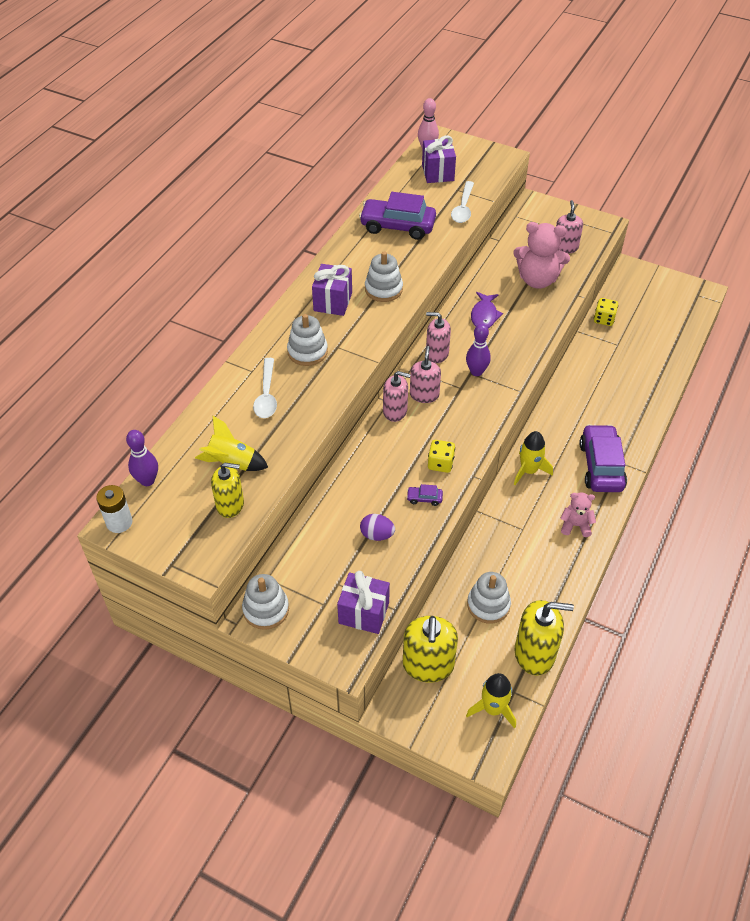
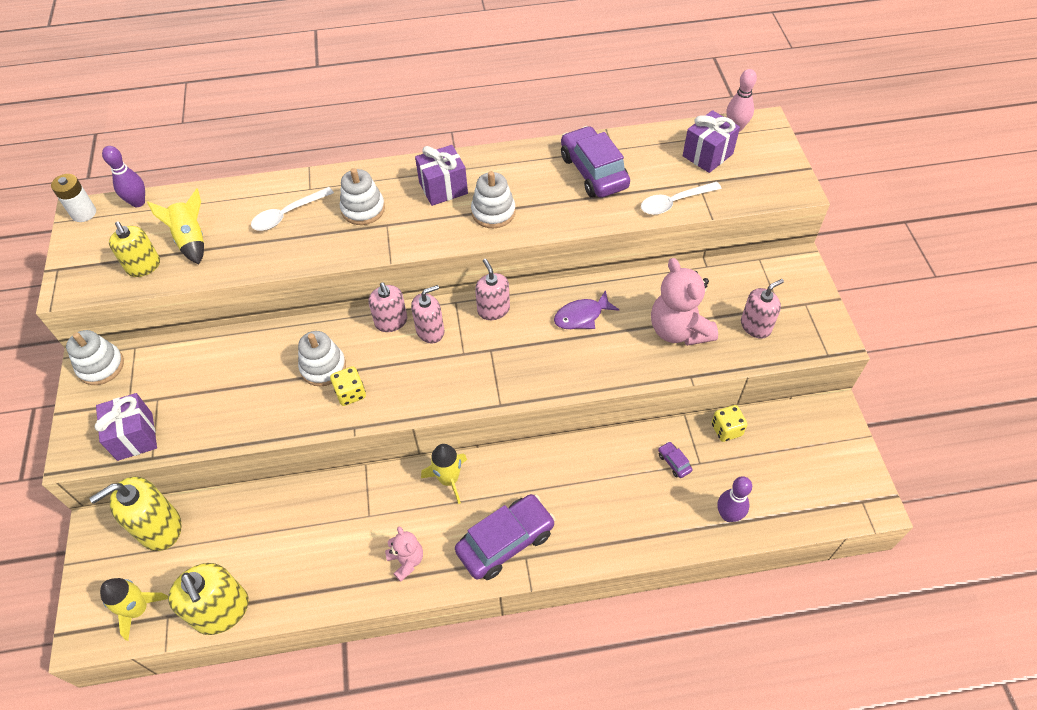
camera: 55 degrees right, 5 degrees up
purple egg [360,514,395,541] -> none
purple car [406,484,443,506] -> purple car moved to [658,441,692,478]
purple bowling pin [466,324,491,376] -> purple bowling pin moved to [718,476,752,522]
white stacking toy [467,572,511,624] -> white stacking toy moved to [298,331,346,387]

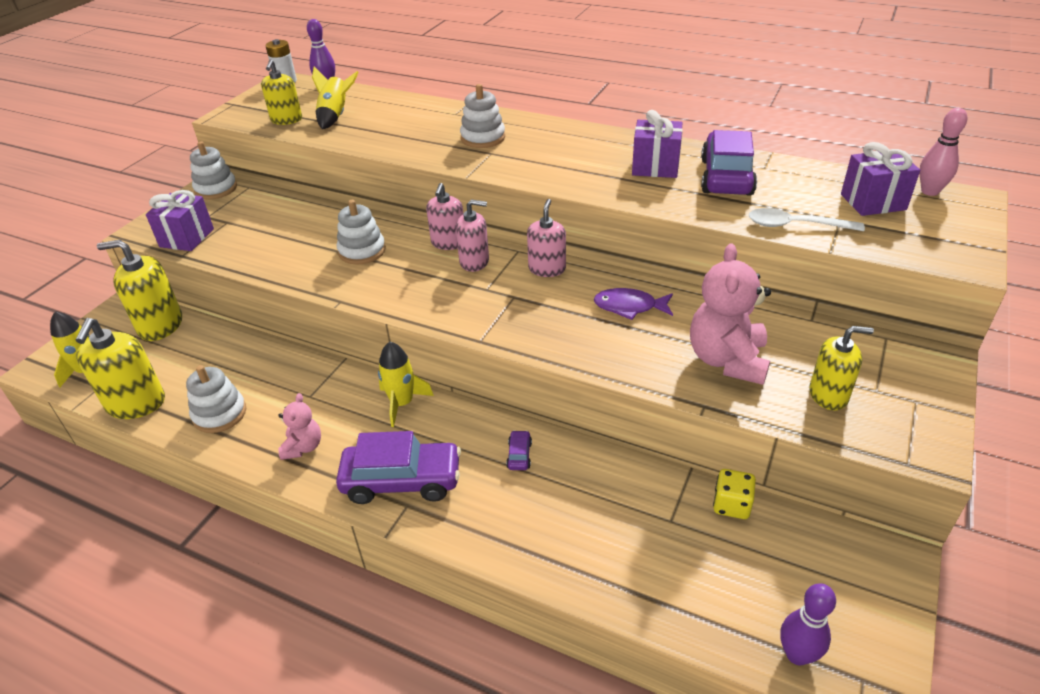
camera: 35 degrees right, 15 degrees down
white spoon [251,187,334,231] -> none
yellow dice [330,366,366,406] -> none
purple gift [415,145,468,206] -> purple gift moved to [632,110,683,178]
white stacking toy [471,171,516,228] -> white stacking toy moved to [186,365,246,433]
purple car [658,441,692,478] -> purple car moved to [506,430,532,470]
purple bowling pin [718,476,752,522] -> purple bowling pin moved to [780,583,836,665]
pink soap dispenser [741,279,784,339] -> yellow soap dispenser [809,326,874,410]

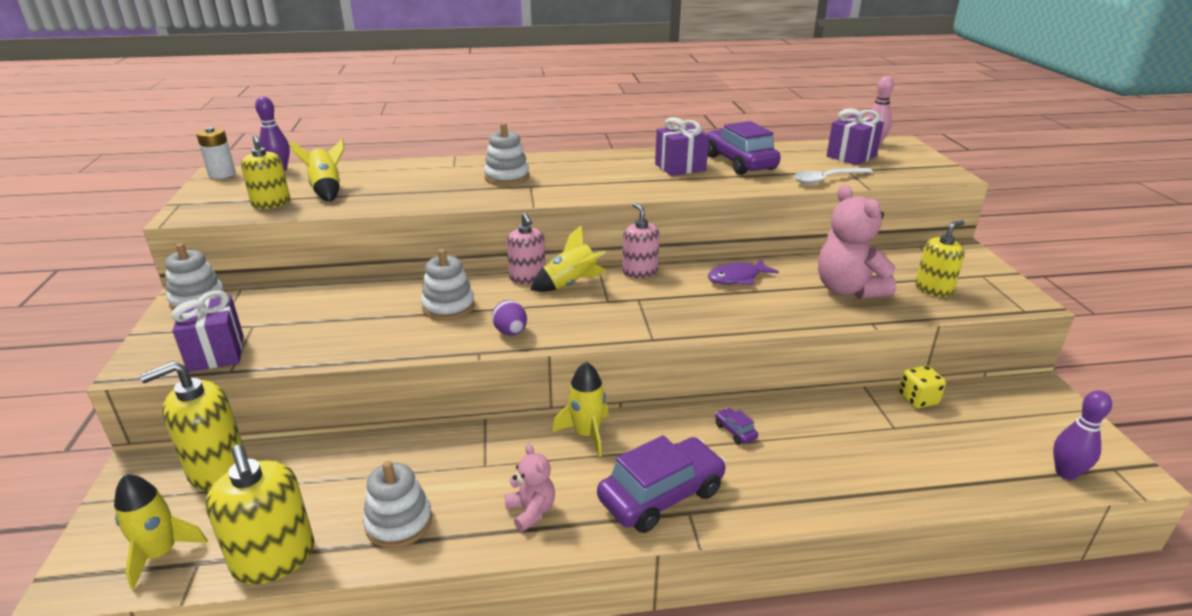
camera: 35 degrees left, 10 degrees down
pink soap dispenser [456,199,489,272] -> yellow rocket [531,226,606,292]
none -> purple egg [492,300,527,336]

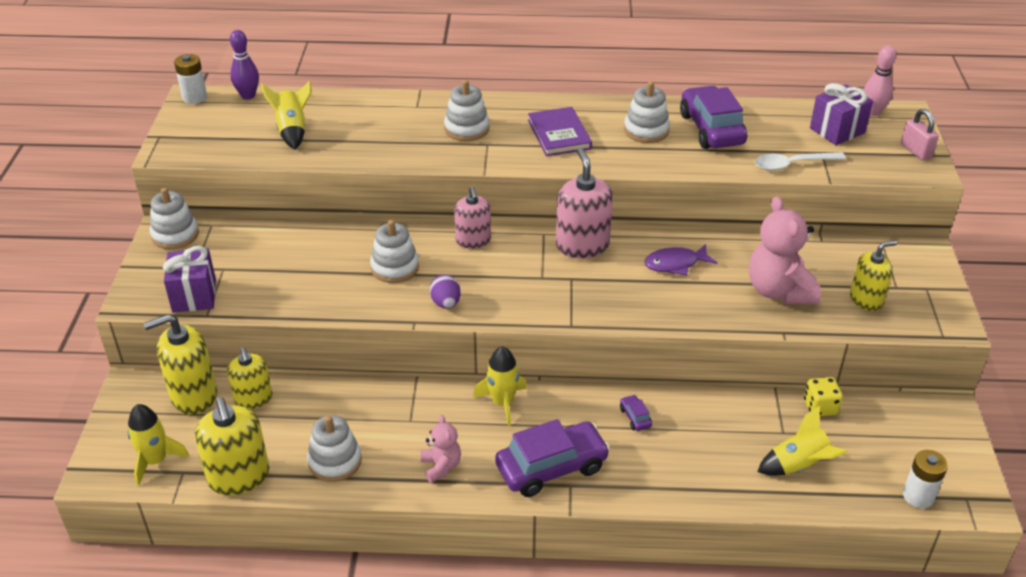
camera: 10 degrees right, 10 degrees up
yellow soap dispenser [241,135,290,209] -> yellow soap dispenser moved to [227,347,272,409]
yellow rocket [531,226,606,292] -> yellow rocket moved to [757,406,848,476]
pink soap dispenser [622,203,660,278] -> pink soap dispenser [556,148,613,258], size x1.51
purple gift [655,117,709,176] -> white stacking toy [624,81,670,143]
purple bowling pin [1053,391,1112,480] -> white battery [903,450,948,508]
none -> purple book [528,107,592,156]
none -> pink padlock [901,109,939,160]

